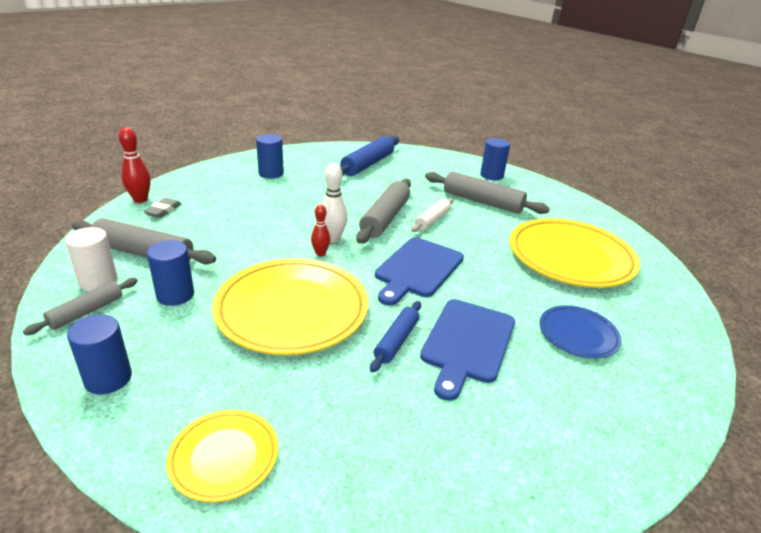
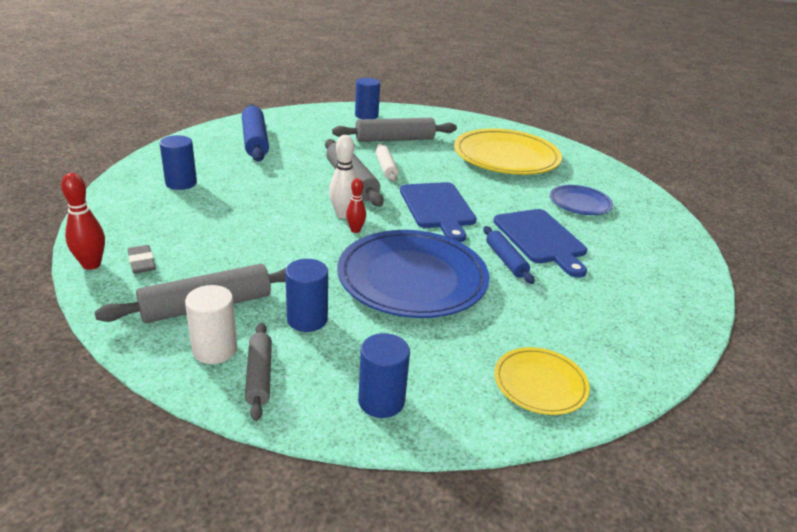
camera: 45 degrees left, 0 degrees up
yellow plate [212,258,368,355] -> blue plate [337,230,489,318]

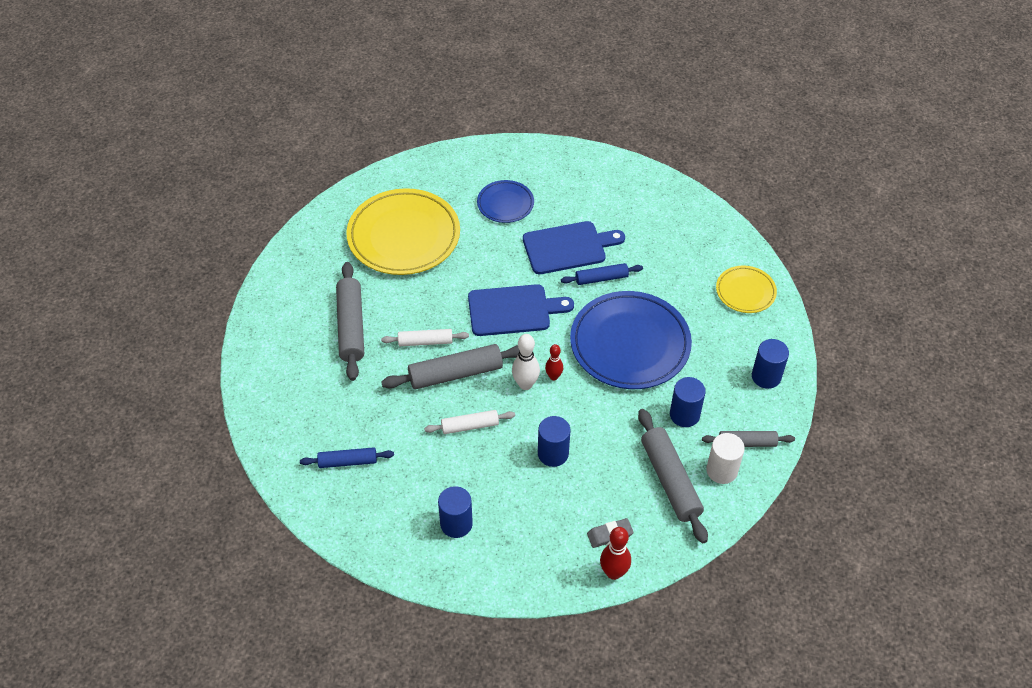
camera: 80 degrees left, 20 degrees up
blue rolling pin [242,104,269,162] -> blue rolling pin [300,447,394,468], size x0.59
blue cylinder [355,78,380,119] -> blue cylinder moved to [538,416,570,467]
none -> white rolling pin [424,410,515,434]

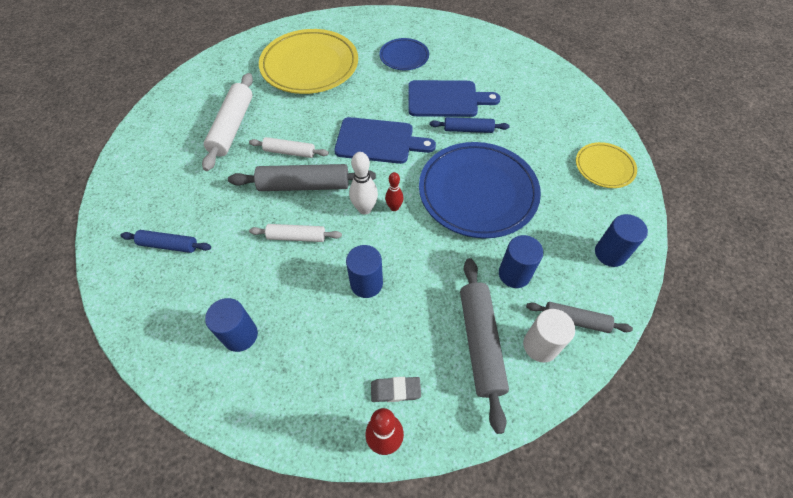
camera: 15 degrees right, 5 degrees up
grey rolling pin [336,262,364,381] -> white rolling pin [202,73,253,171]

